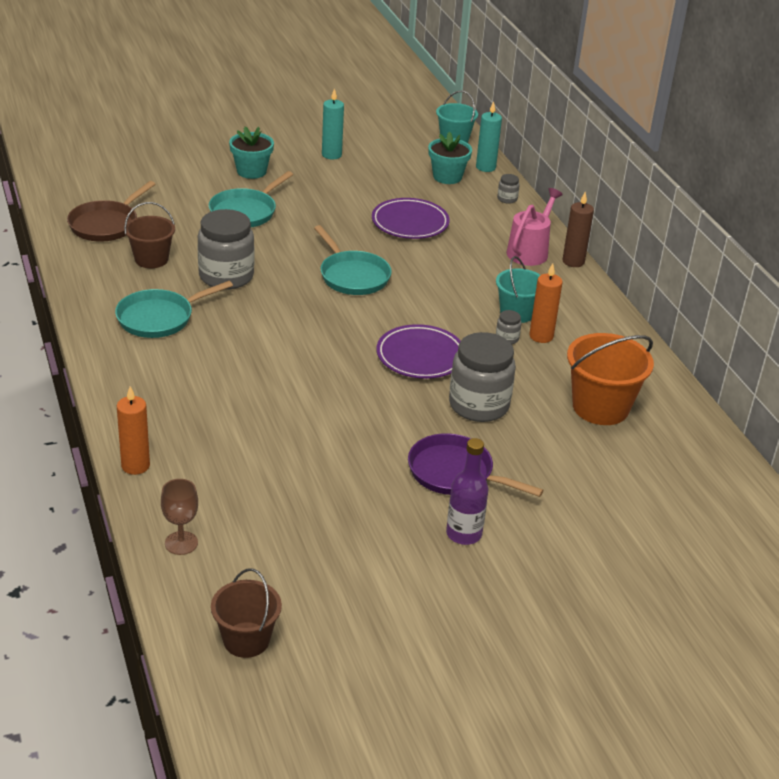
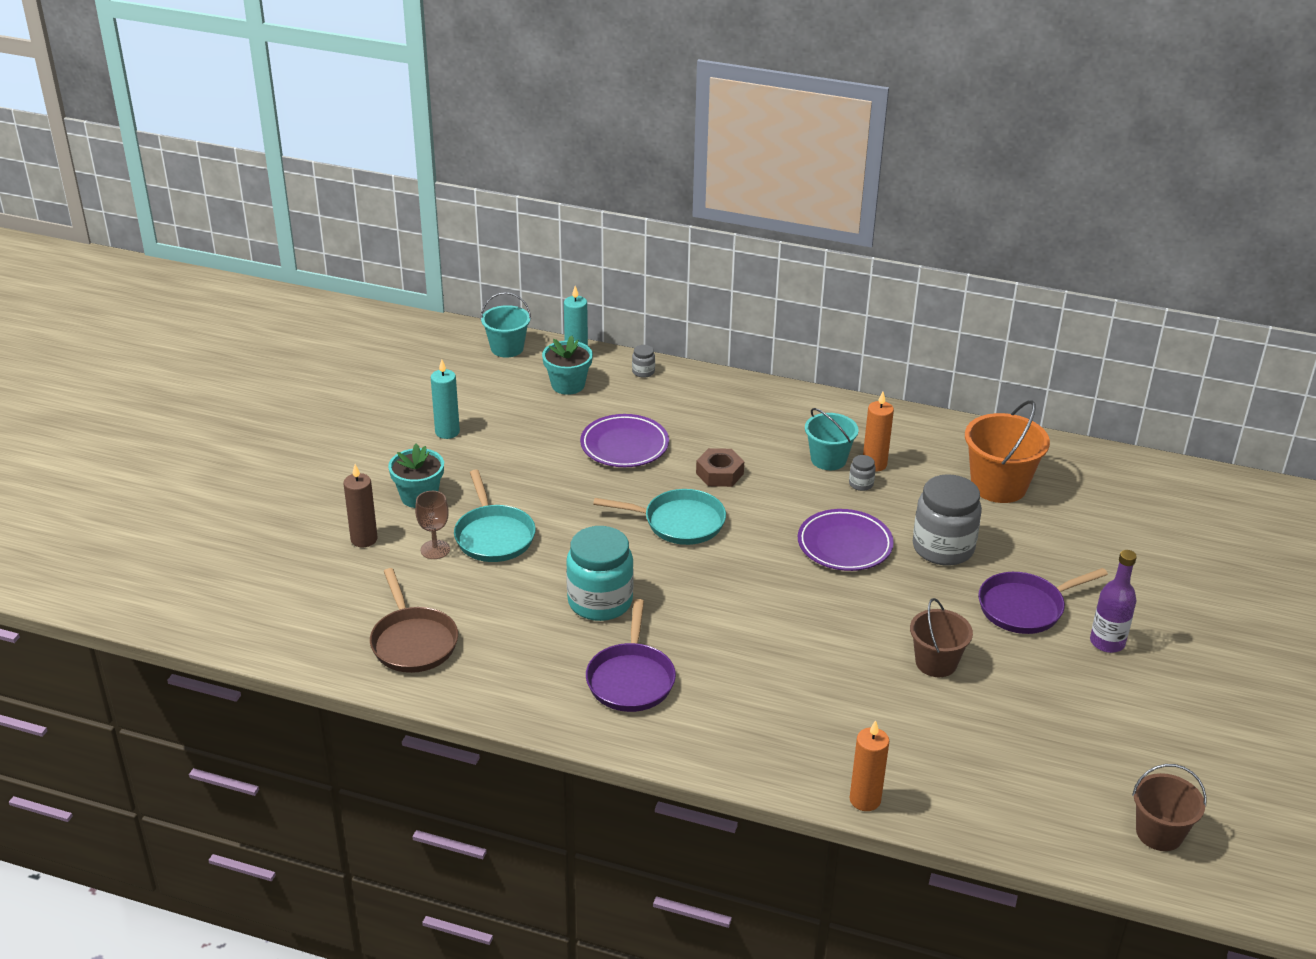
camera: 50 degrees left, 0 degrees up
turquoise pan [115,281,233,338] -> purple pan [586,599,676,712]
brown bucket [124,202,175,268] -> brown bucket moved to [910,598,973,677]
brown goblet [161,479,198,555] -> brown goblet moved to [415,491,450,559]
grey jar [197,209,254,290] -> turquoise jar [566,526,634,621]
pink watering can [506,188,563,266] -> none
brown candle [563,192,594,267] -> brown candle moved to [343,464,378,547]
none -> brown nut [696,448,744,487]

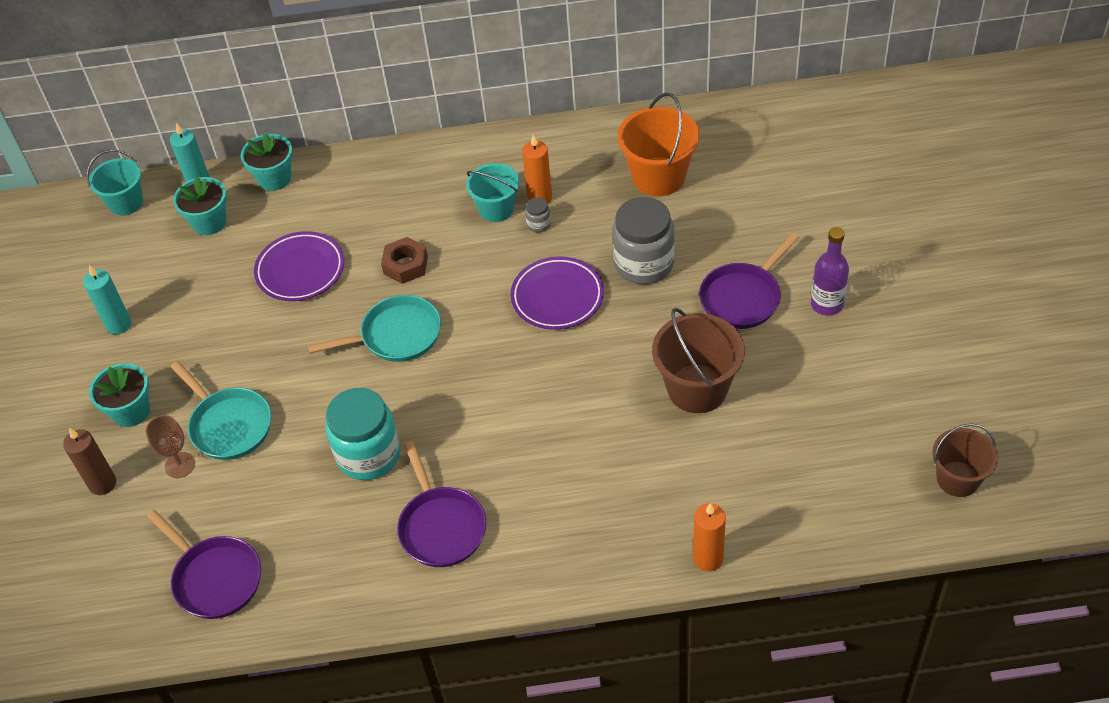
camera: 20 degrees left, 15 degrees up
brown pan [370,568,458,673] -> purple pan [147,510,261,619]
grey jar [632,345,655,378] -> turquoise flower pot [241,132,293,191]
brown bucket [910,598,973,677] -> brown bucket [652,308,745,413], size x1.52

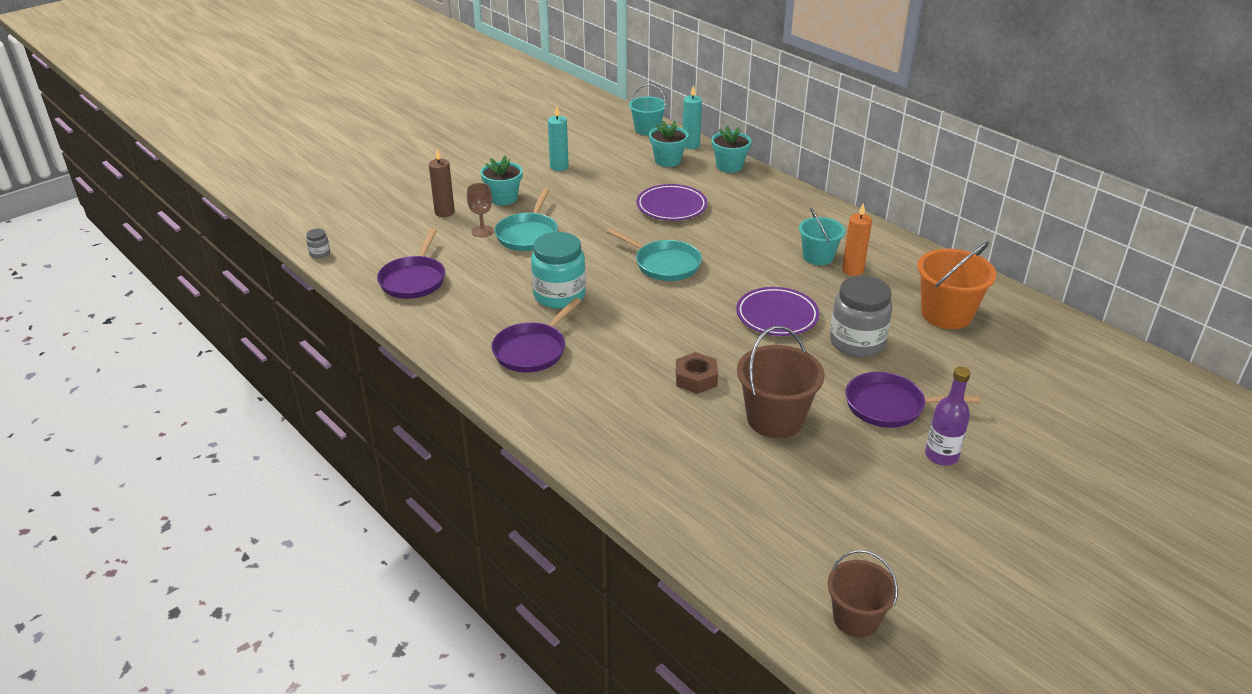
camera: 50 degrees right, 15 degrees down
brown nut [381,237,428,284] -> brown nut moved to [676,352,718,394]
grey jar [525,197,551,232] -> grey jar moved to [306,228,330,258]
orange candle [693,503,726,572] -> none

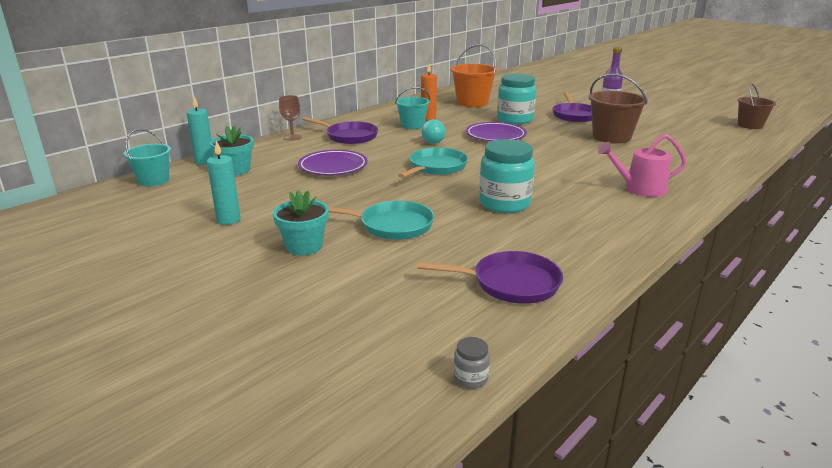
camera: 95 degrees left, 10 degrees down
brown candle [429,149,455,217] -> none
brown goblet [467,183,494,237] -> brown goblet moved to [279,95,302,141]
purple pan [492,298,581,373] -> purple pan moved to [302,117,378,144]
brown nut [676,352,718,394] -> none
turquoise flower pot [711,126,751,173] -> none
grey jar [830,276,893,357] -> turquoise jar [497,74,536,124]
none -> turquoise light bulb [421,119,446,144]
none -> pink watering can [598,134,686,197]

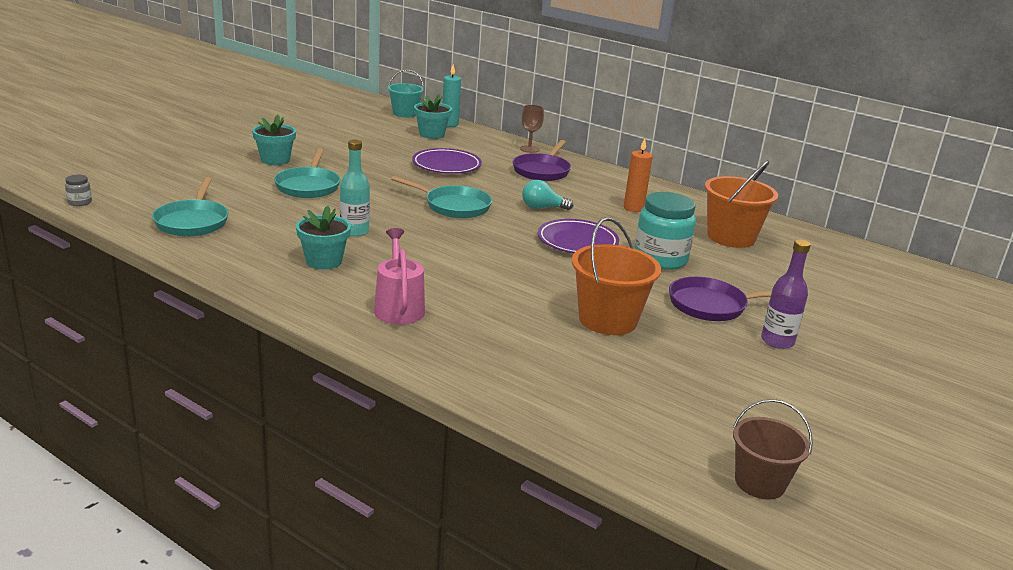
camera: 80 degrees right, 0 degrees up
turquoise candle [207,141,241,225] -> none
turquoise bucket [395,87,430,129] -> none
purple pan [418,251,563,304] -> turquoise pan [152,177,229,236]
turquoise jar [479,139,535,213] -> turquoise bottle [340,140,370,236]
brown bucket [589,73,648,144] -> orange bucket [572,217,661,335]
none -> turquoise flower pot [296,206,351,269]

